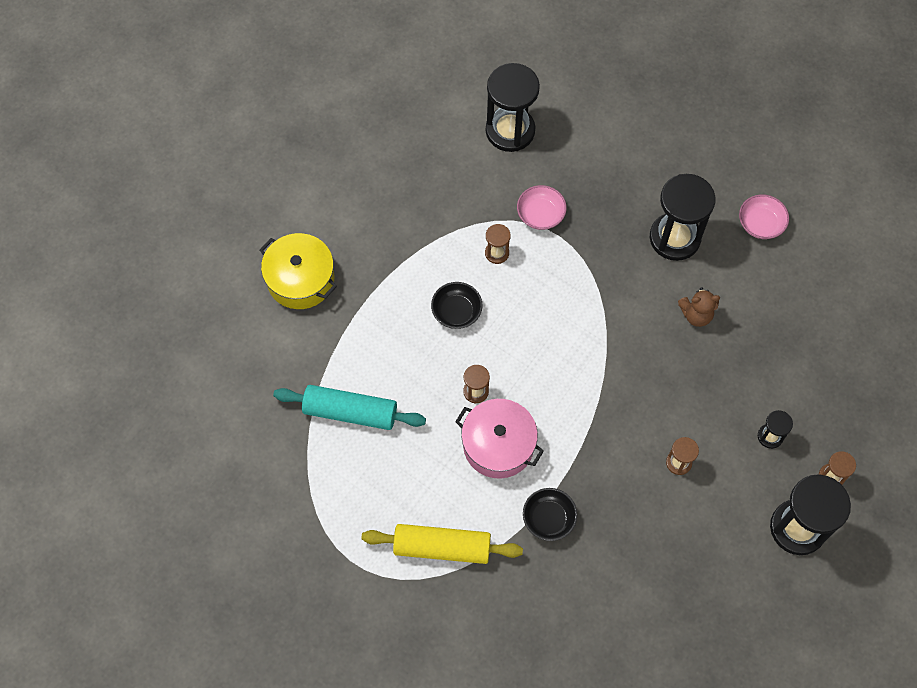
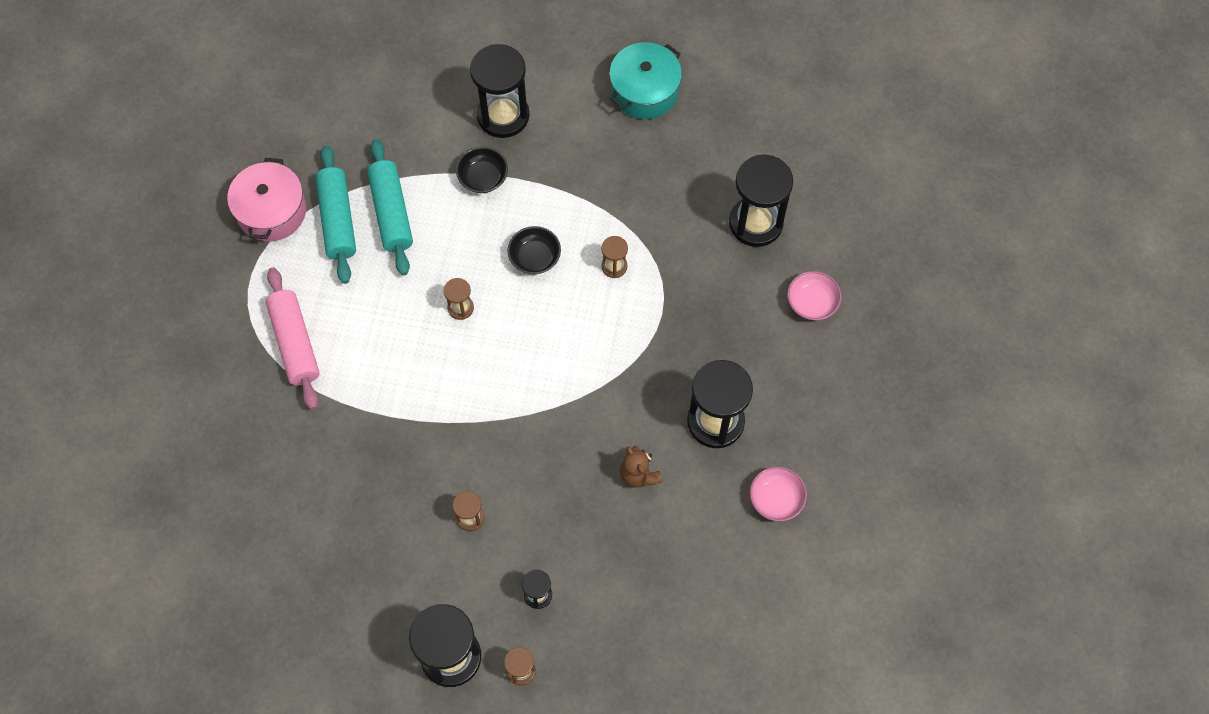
camera: 65 degrees right, 0 degrees up
yellow pot [260,233,337,309] -> black hourglass [470,44,530,138]
yellow rolling pin [361,524,523,564] -> pink rolling pin [266,267,319,410]
pink pot [455,399,544,479] -> pink pot moved to [227,158,307,241]
pink bowl [517,185,567,230] -> pink bowl moved to [787,271,842,320]
black bowl [523,488,577,541] -> black bowl moved to [456,147,508,193]
none -> turquoise rolling pin [315,145,356,284]
none -> turquoise pot [609,42,682,119]

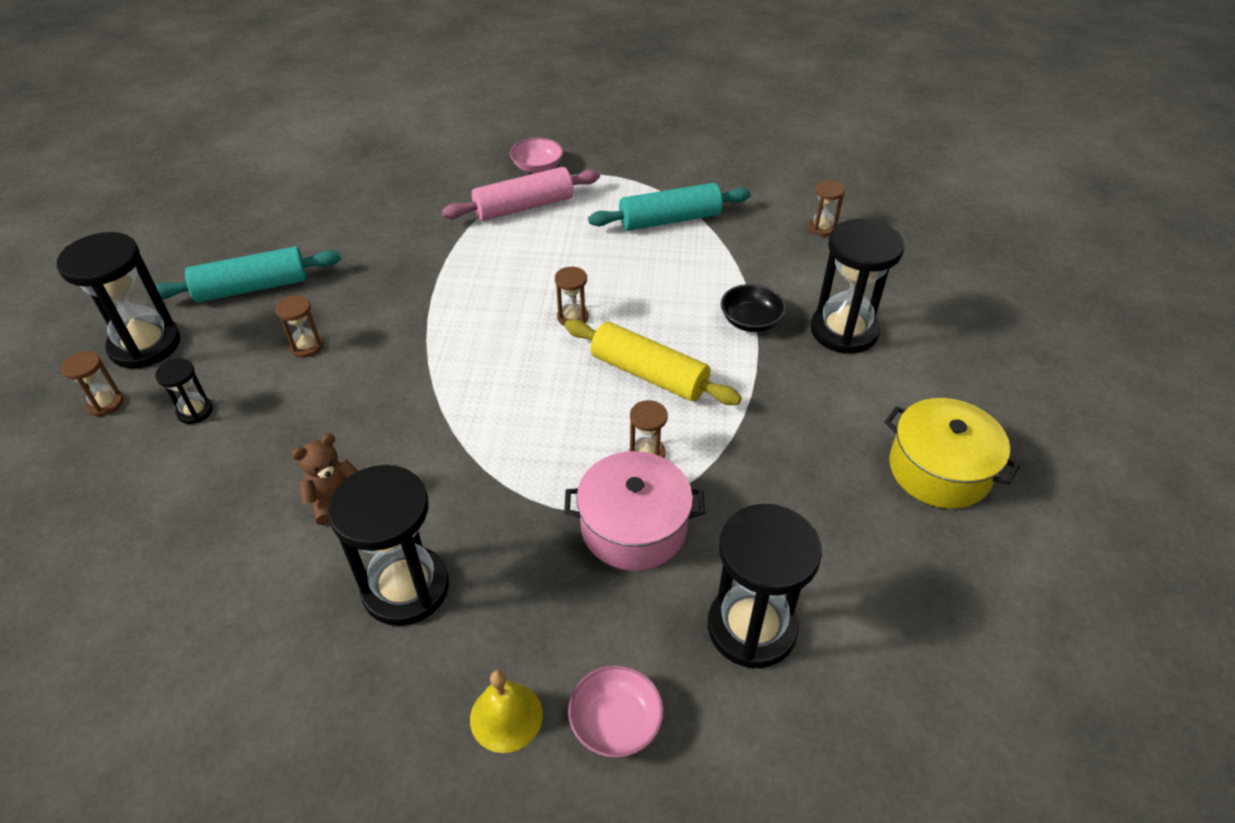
camera: 85 degrees right, 20 degrees down
pink pot [227,158,307,241] -> pink pot moved to [564,451,705,571]
turquoise rolling pin [367,139,413,275] -> turquoise rolling pin moved to [155,246,341,303]
black bowl [508,226,561,274] -> yellow rolling pin [565,319,742,405]
turquoise pot [609,42,682,119] -> yellow pot [884,398,1020,509]
pink bowl [750,467,807,521] -> pink bowl moved to [510,138,563,173]
none -> yellow bell [470,670,543,753]
none -> brown hourglass [808,180,845,236]

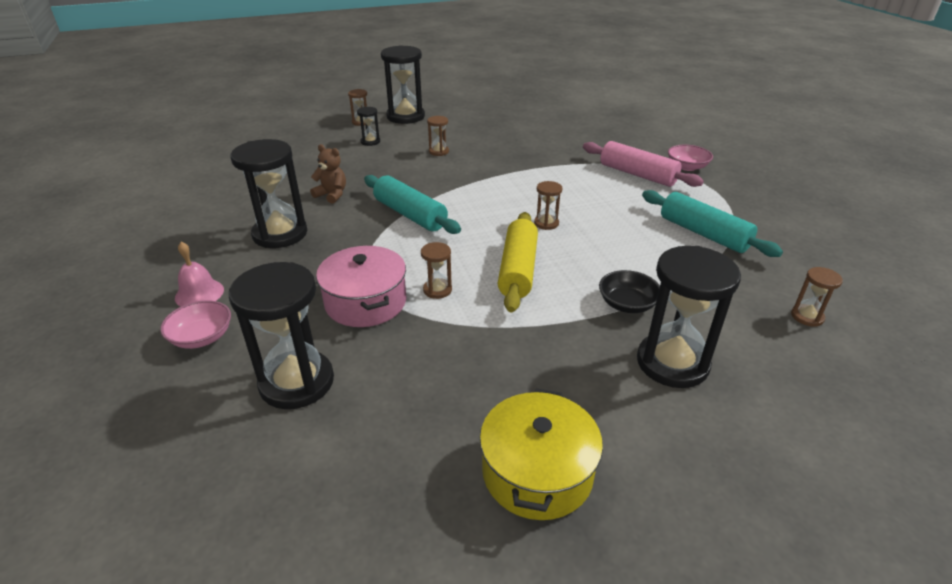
camera: 65 degrees right, 10 degrees down
turquoise rolling pin [155,246,341,303] -> turquoise rolling pin moved to [364,175,461,234]
yellow bell [470,670,543,753] -> pink bell [175,242,224,307]

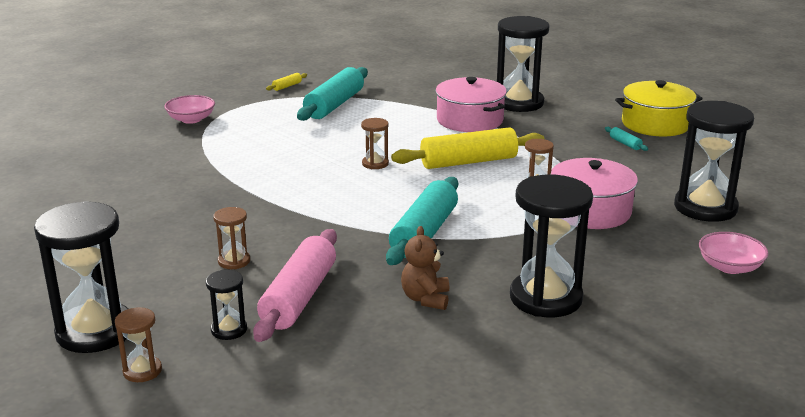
camera: 115 degrees left, 10 degrees down
pink bell [175,242,224,307] -> none
pink rolling pin [583,141,704,187] -> pink rolling pin moved to [253,229,337,342]
black bowl [599,270,660,313] -> pink pot [435,77,507,132]
brown hourglass [791,267,843,327] -> none
none -> yellow rolling pin [266,73,307,91]
none -> turquoise rolling pin [605,127,648,151]

